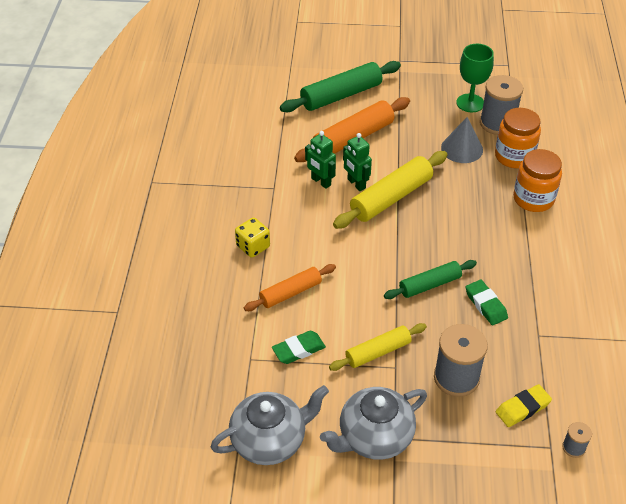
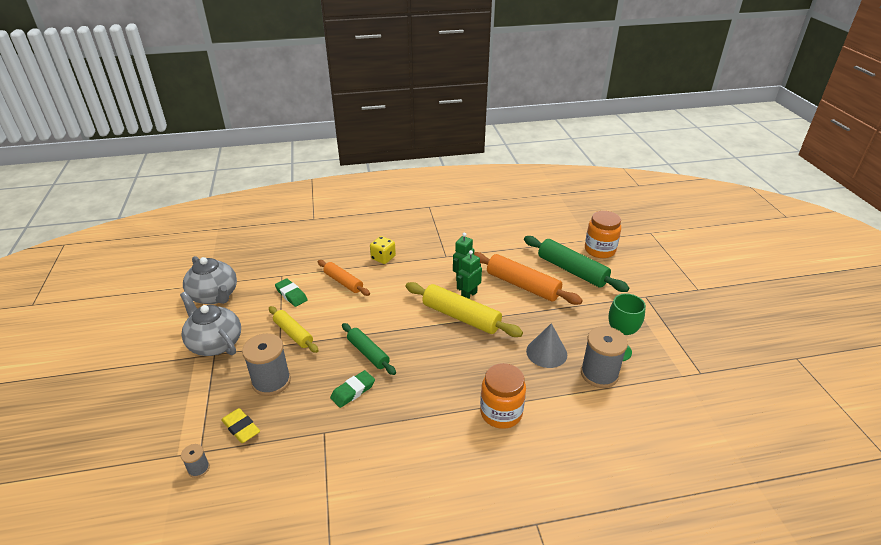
camera: 75 degrees right, 10 degrees down
orange jar [495,108,541,168] -> orange jar moved to [585,211,621,258]

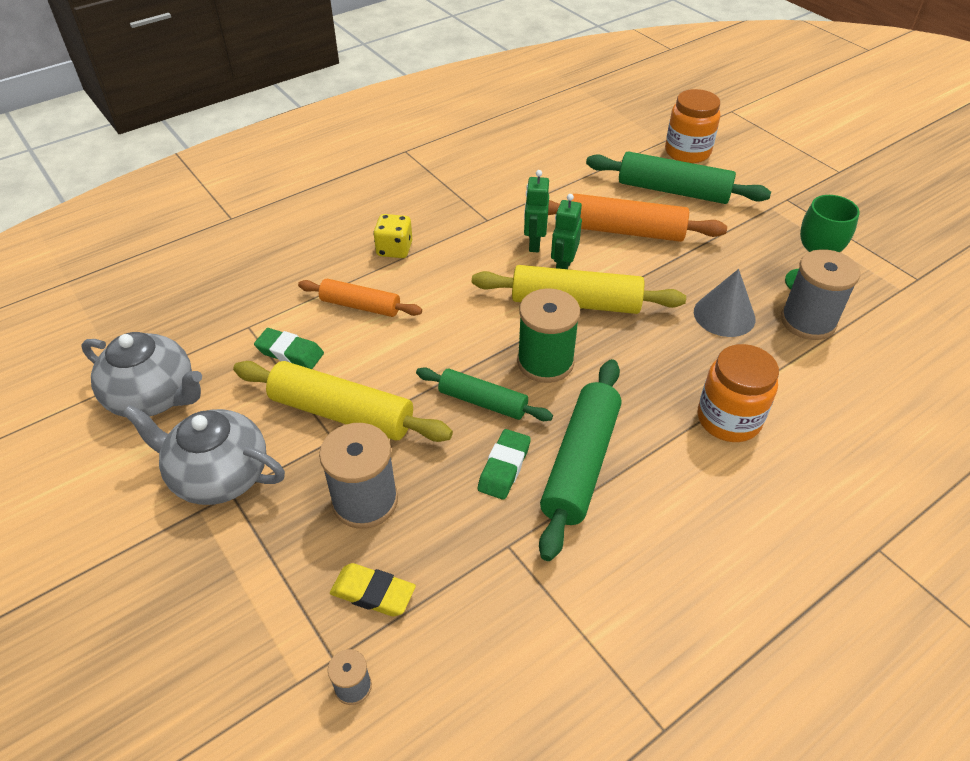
camera: 25 degrees left, 10 degrees up
yellow rolling pin [269,306,319,353] -> yellow rolling pin [233,361,453,442], size x1.60
none -> green spool [517,288,580,383]
none -> green rolling pin [539,359,621,561]

